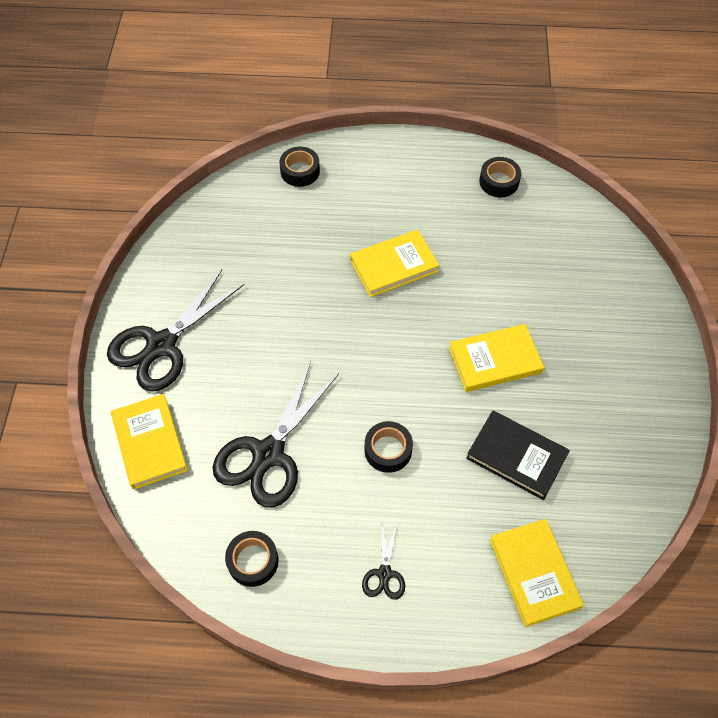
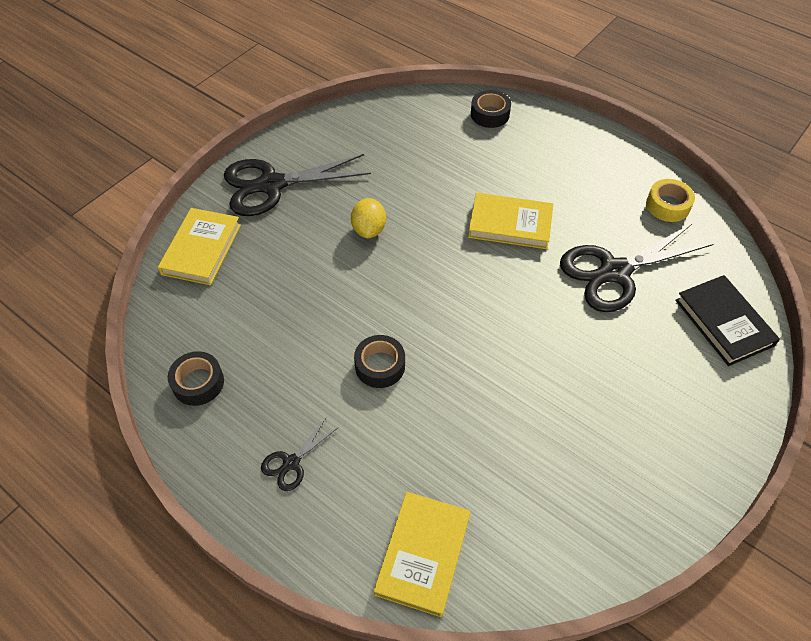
camera: 35 degrees right, 5 degrees down
black scissors [213,361,339,508] -> black scissors moved to [560,224,713,312]
yellow book [449,324,544,392] -> none
black book [466,411,570,500] -> black book moved to [675,275,780,366]
black tape [479,157,521,197] -> yellow tape [646,179,695,222]
none -> yellow lemon [351,198,386,238]

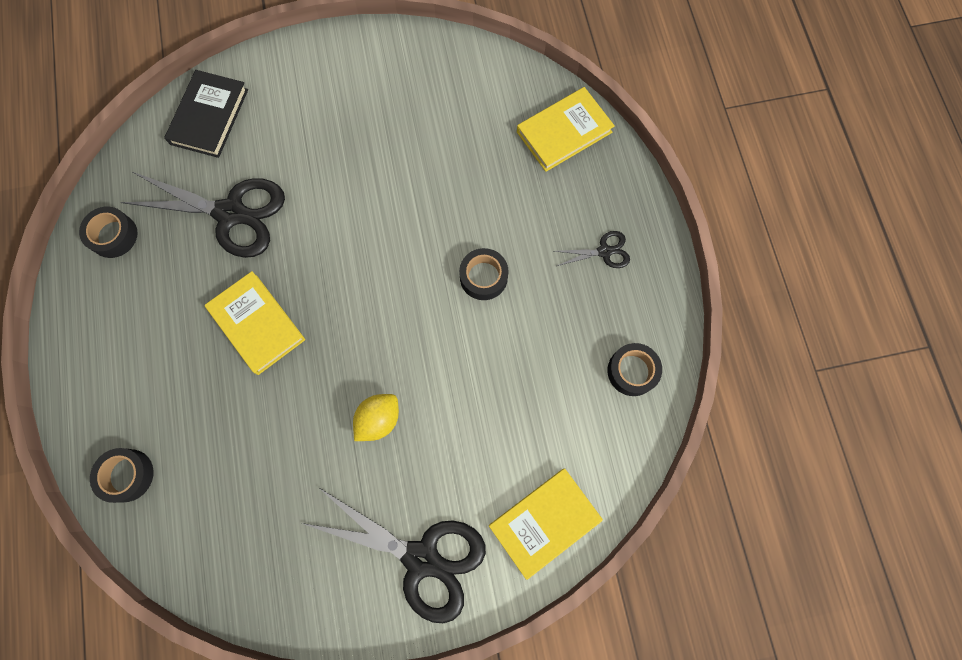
camera: 140 degrees left, 20 degrees up
yellow tape [646,179,695,222] -> black tape [79,206,138,258]

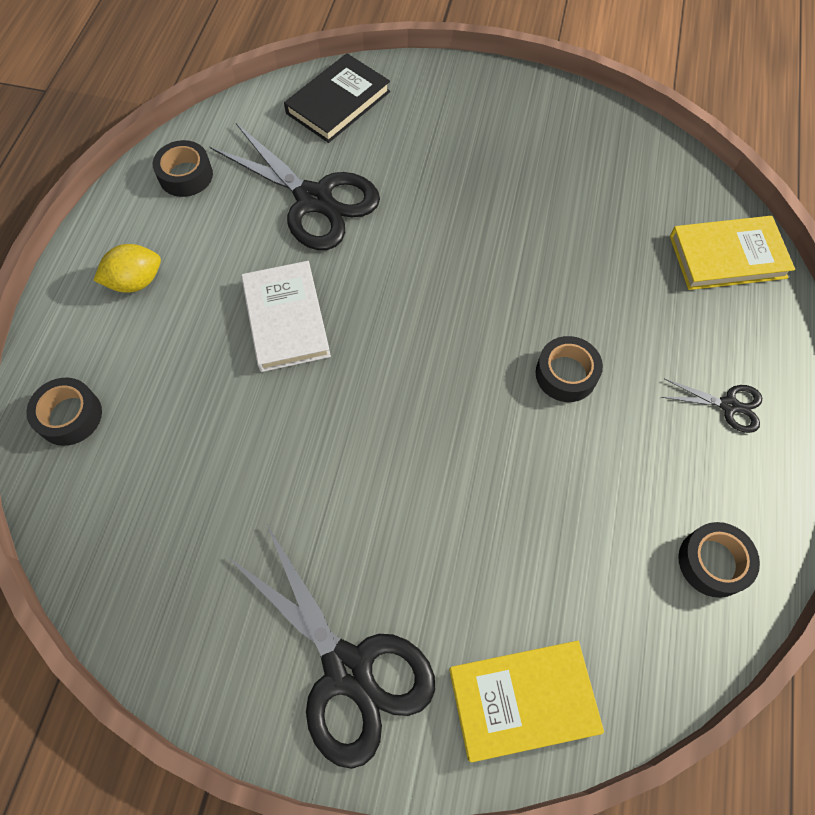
camera: 25 degrees right, 10 degrees down
yellow book [205,271,306,375] -> white book [241,261,331,372]
yellow lemon [353,394,399,441] -> yellow lemon moved to [93,244,161,293]

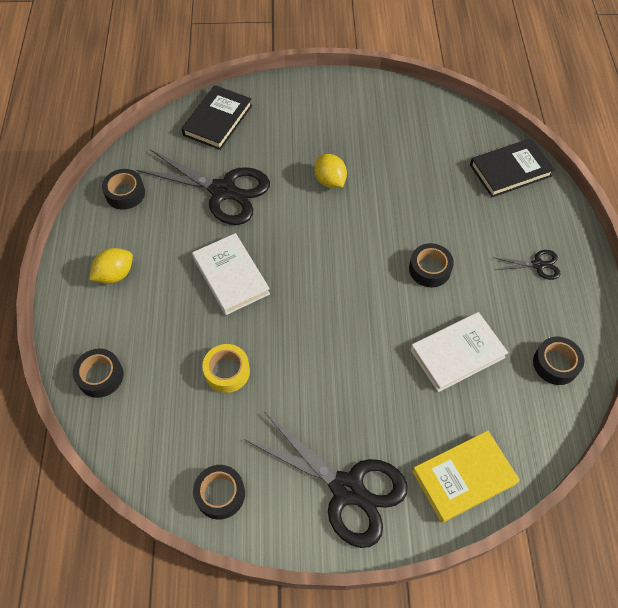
camera: 15 degrees left, 5 degrees down
yellow book [670,216,795,290] -> black book [470,138,555,197]
none -> black tape [193,465,245,520]
none -> yellow tape [202,344,250,393]
none -> yellow lemon [314,154,347,188]
none -> white book [410,312,508,392]

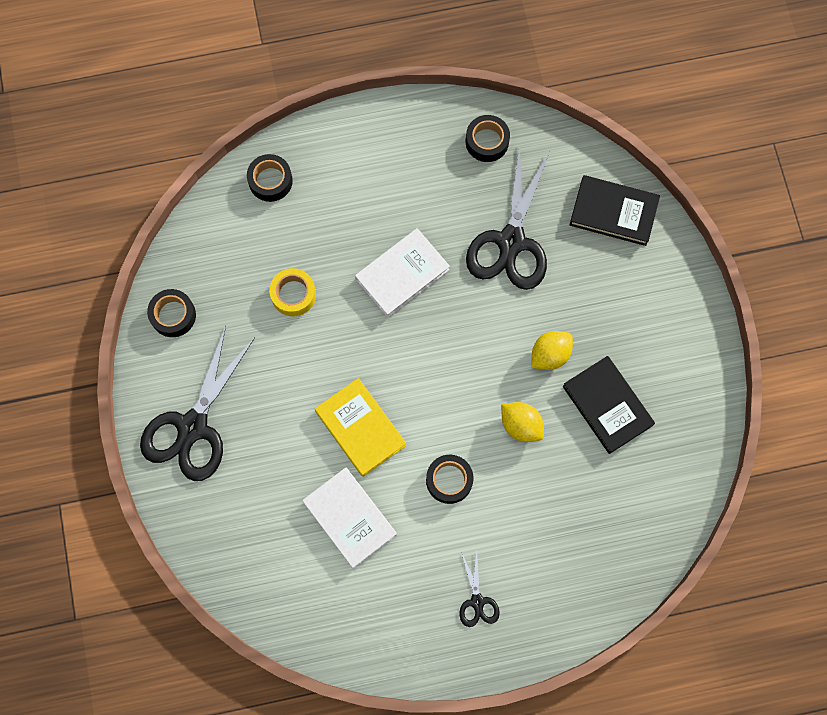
camera: 80 degrees right, 15 degrees up
yellow lemon [89,248,133,284] -> yellow lemon moved to [501,402,544,442]
yellow book [412,431,520,523] -> yellow book moved to [315,378,407,477]
black book [470,138,555,197] -> black book moved to [563,356,655,454]
black tape [533,337,584,385] -> none

